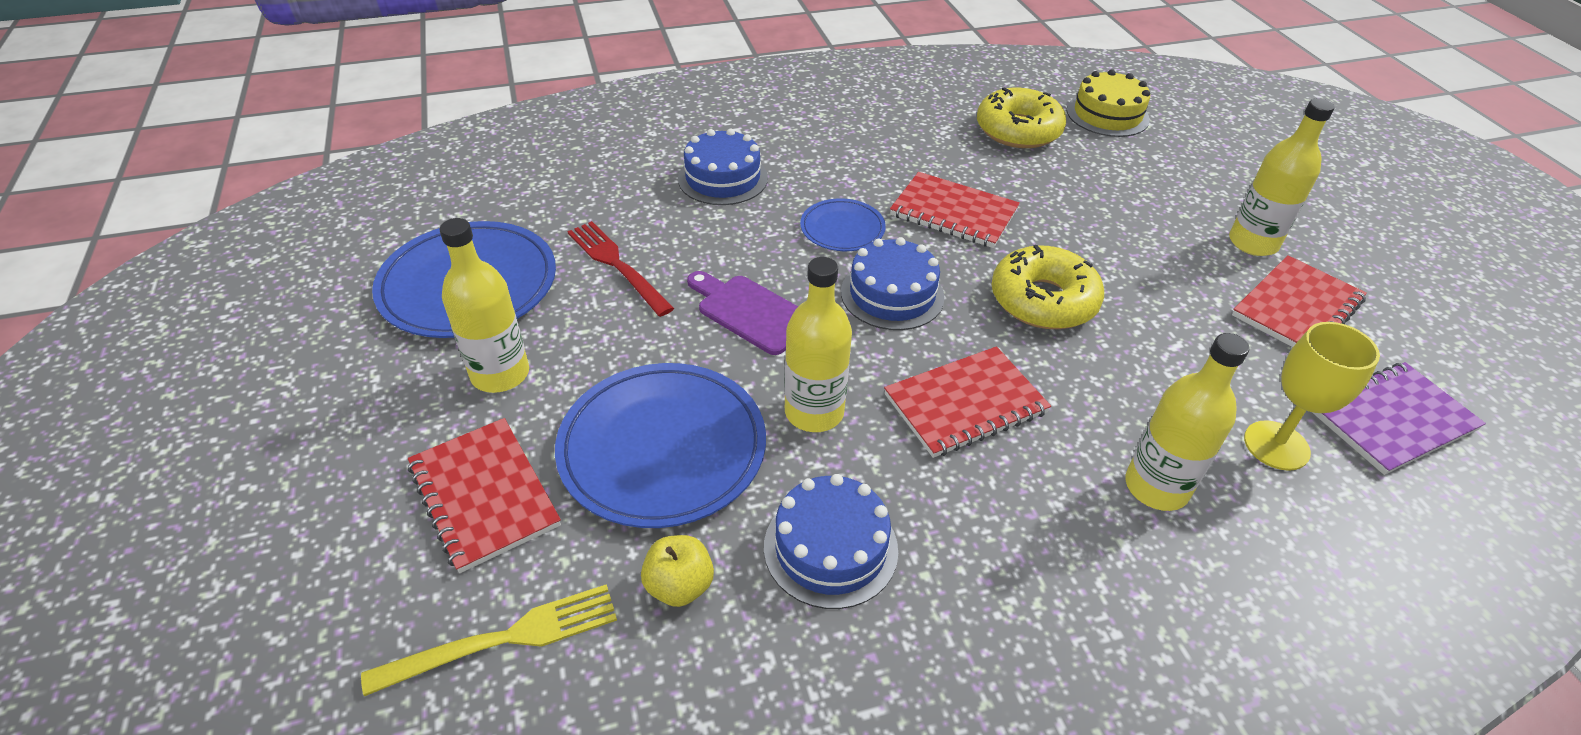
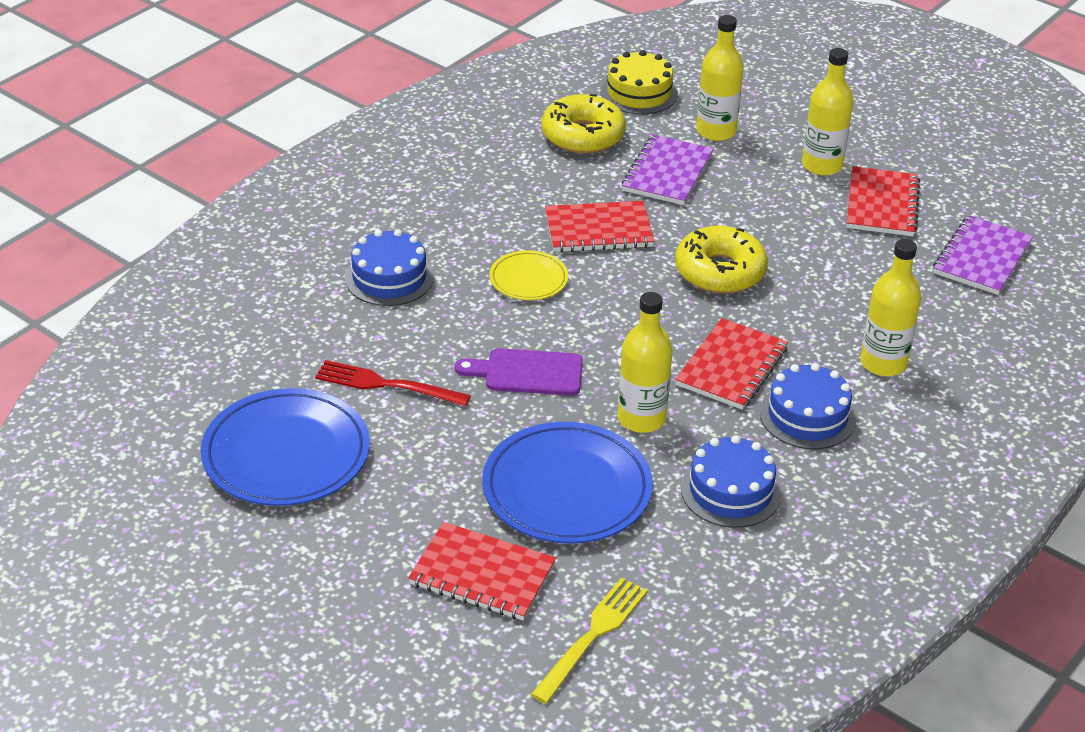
camera: 35 degrees left, 5 degrees down
yellow bottle [439,218,529,393] -> yellow bottle moved to [696,15,744,141]
yellow apple [641,535,714,607] -> none
blue plate [800,198,886,251] -> yellow plate [490,250,568,300]
blue cake [841,237,945,330] -> blue cake moved to [760,363,856,449]
yellow goblet [1244,322,1380,471] -> none
none -> purple notebook [622,134,713,205]

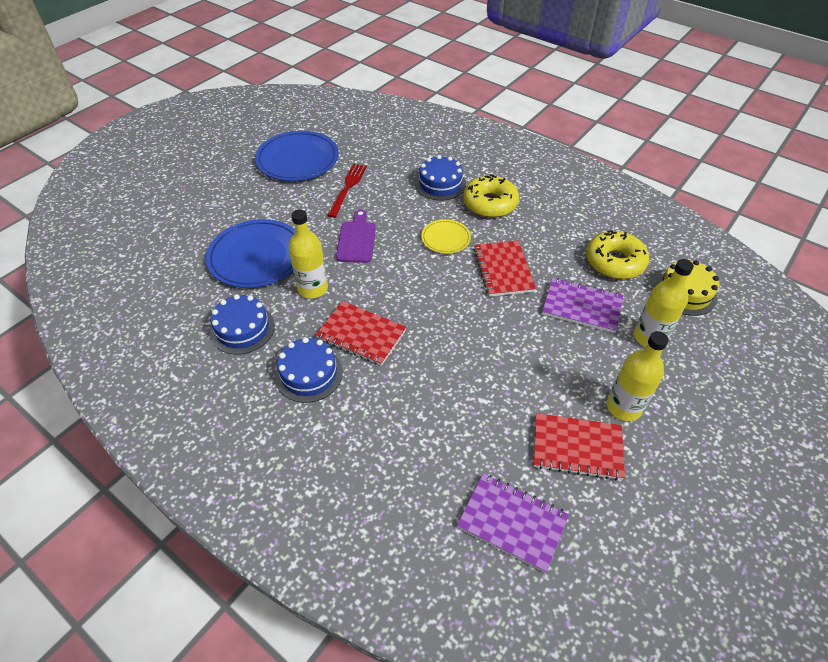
camera: 90 degrees right, 10 degrees up
red notebook [408,522,556,621] -> none
yellow fork [531,577,648,704] -> none
yellow donut [675,226,768,294] -> yellow donut moved to [463,174,519,218]
yellow bottle [860,239,921,377] -> none

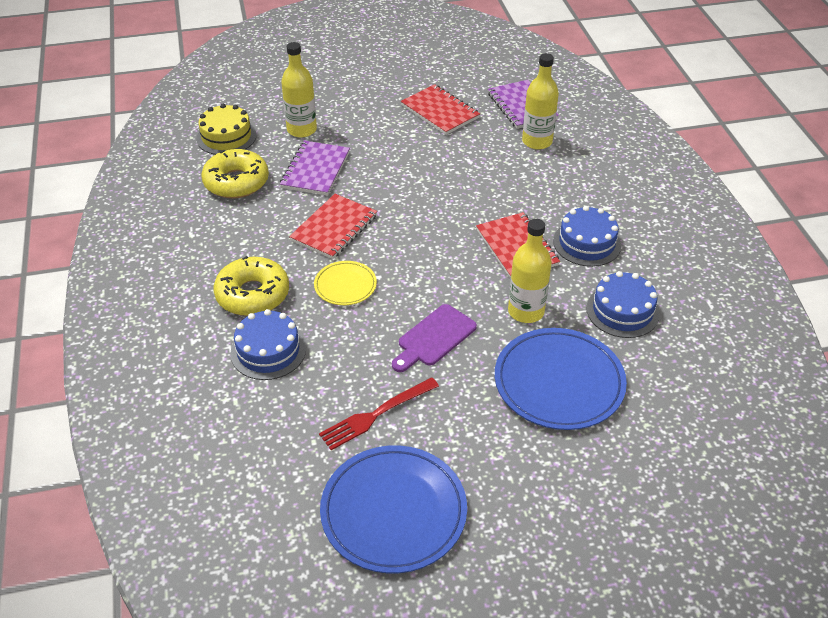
camera: 140 degrees left, 5 degrees down
purple notebook [542,278,623,333] -> purple notebook turned 45 degrees clockwise [280,141,350,196]
yellow bottle [607,331,669,421] -> yellow bottle moved to [522,53,559,150]

